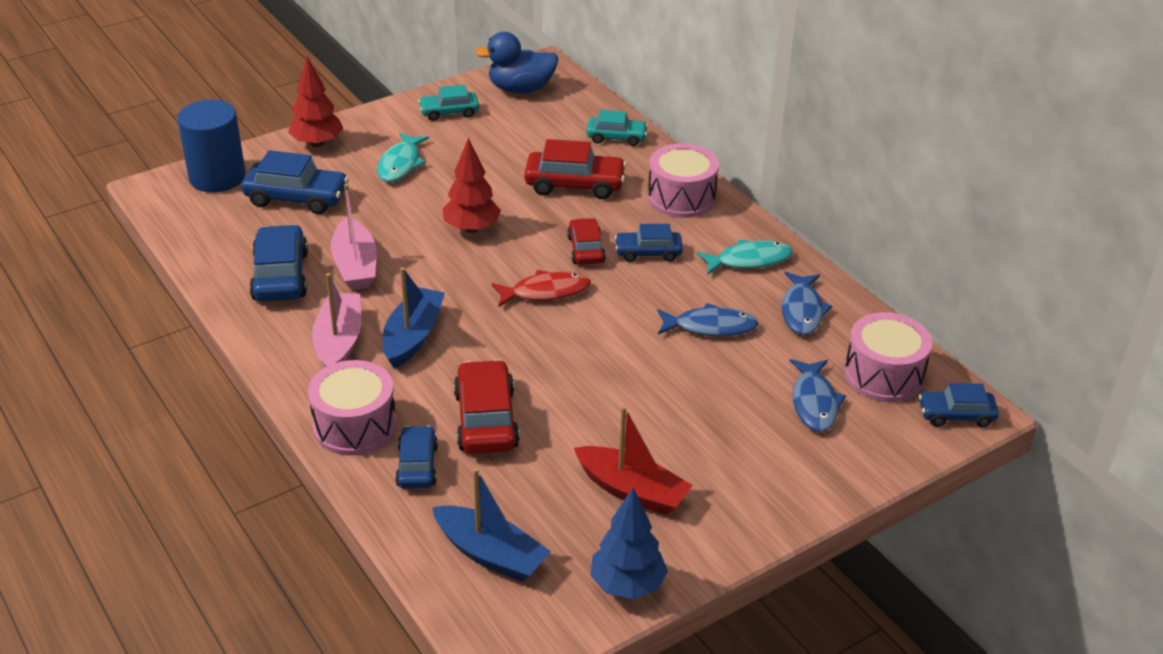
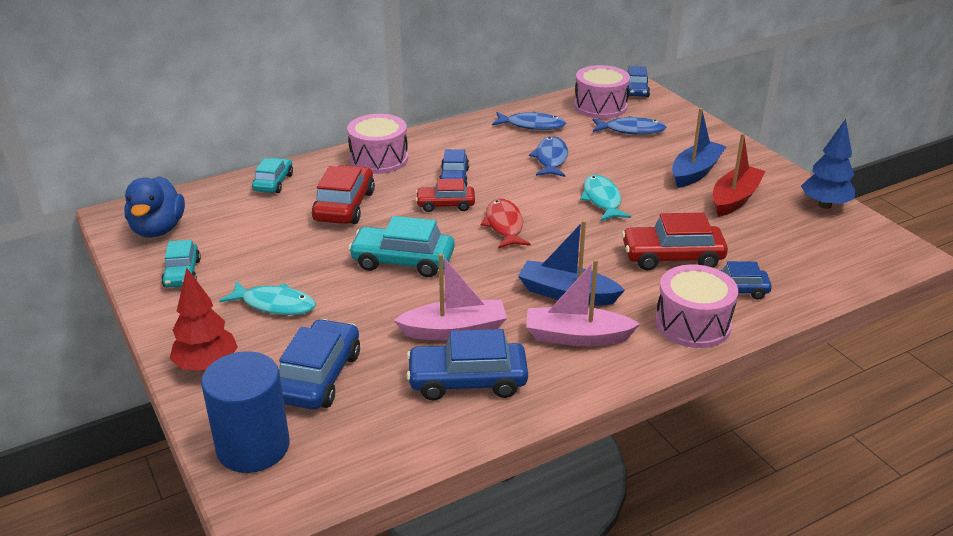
camera: 85 degrees left, 5 degrees down
blue boat [432,468,551,582] -> blue boat moved to [672,108,727,188]
red tree [443,138,501,233] -> turquoise car [348,216,455,277]
turquoise fish [697,239,793,275] -> turquoise fish moved to [580,175,631,221]

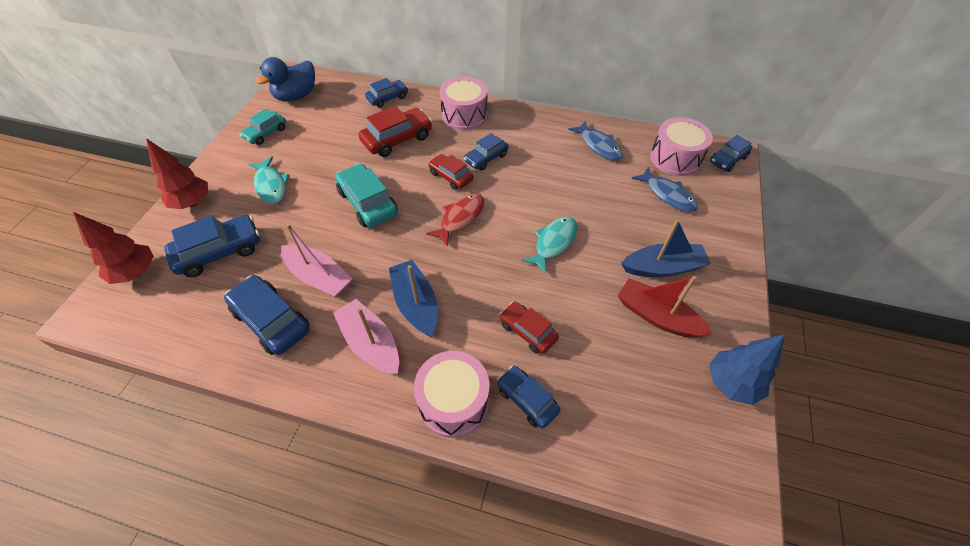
camera: 45 degrees right, 20 degrees up
blue cylinder [201,351,289,473] -> red tree [73,212,154,284]
turquoise car [252,158,293,193] -> blue car [365,78,408,108]
blue fish [529,136,568,177] -> none
red car [622,213,728,271] -> red car [499,302,559,354], size x0.63
red boat [713,133,765,217] -> red boat turned 135 degrees counterclockwise [618,276,712,338]

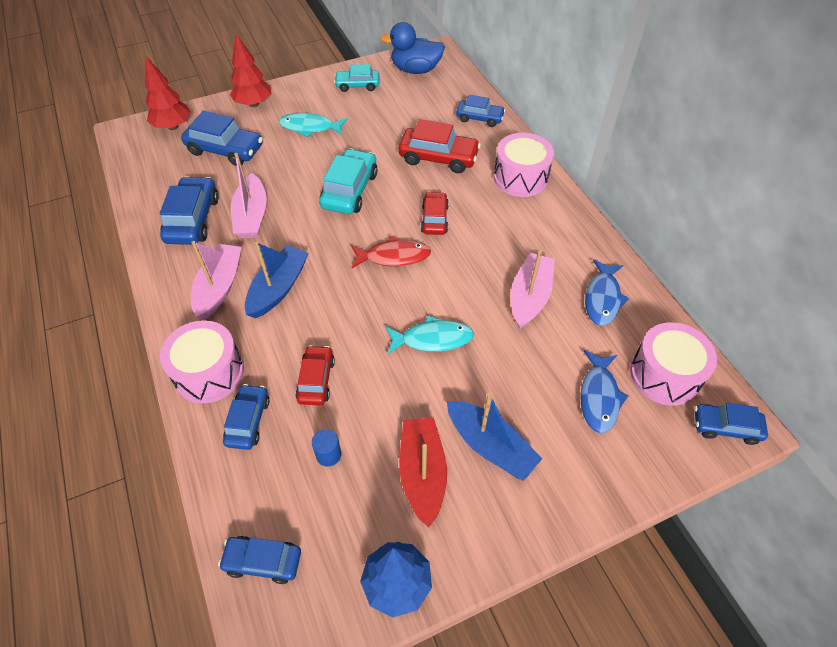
camera: 50 degrees right, 0 degrees up
turquoise fish [248,156,289,204] -> turquoise fish turned 75 degrees clockwise [279,113,347,137]
blue car [464,133,508,170] -> blue car moved to [218,536,301,584]
none -> blue cylinder [312,429,341,467]
none -> pink boat [511,251,555,329]

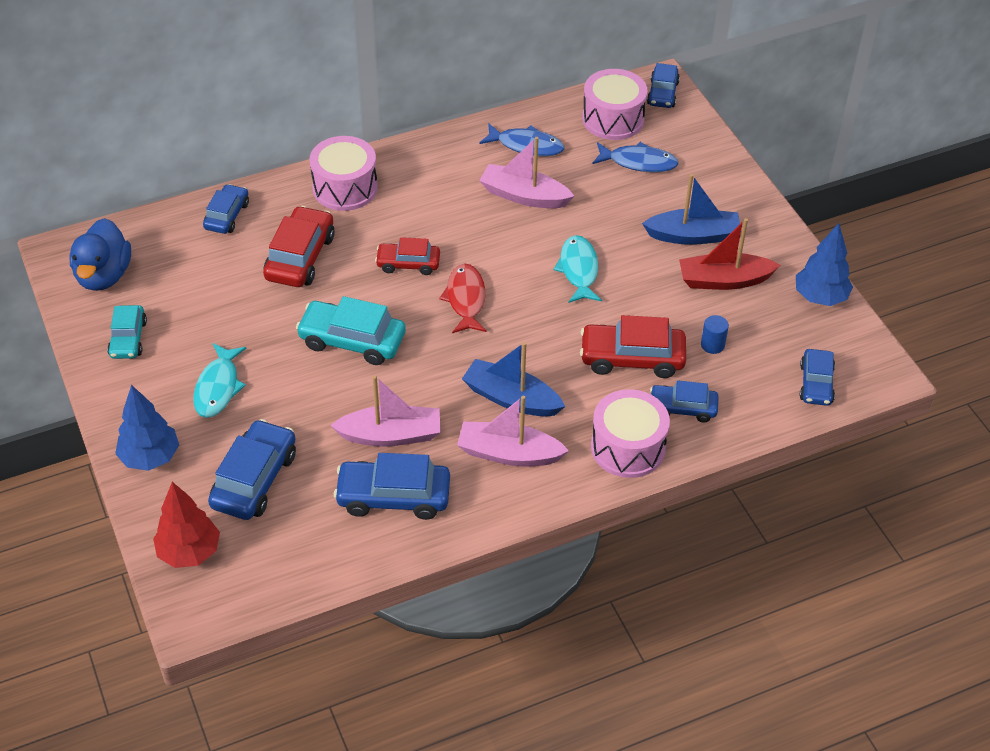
camera: 90 degrees left, 5 degrees down
red tree [230,34,271,107] -> blue tree [115,385,179,471]
red car [295,345,335,405] -> red car [580,315,686,378], size x1.58
blue boat [447,393,542,481] -> blue boat turned 45 degrees clockwise [642,174,742,245]

